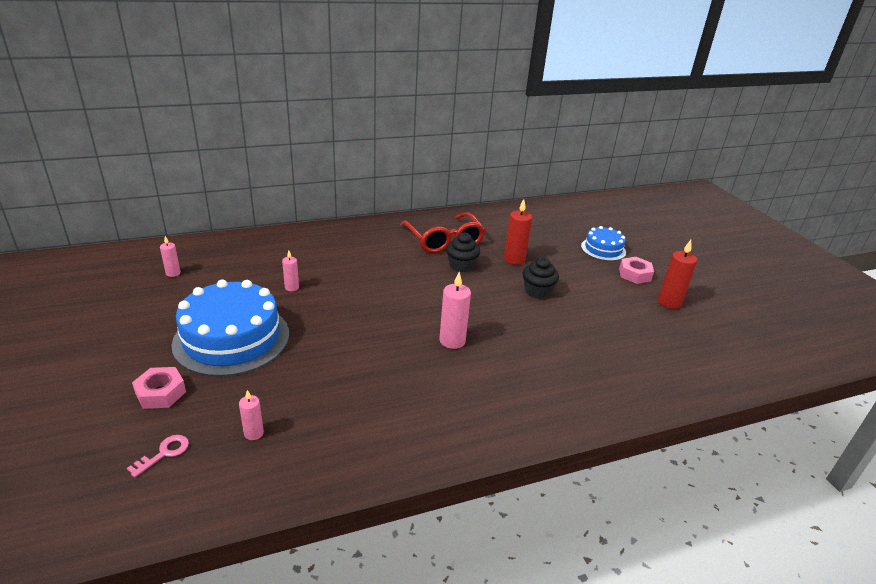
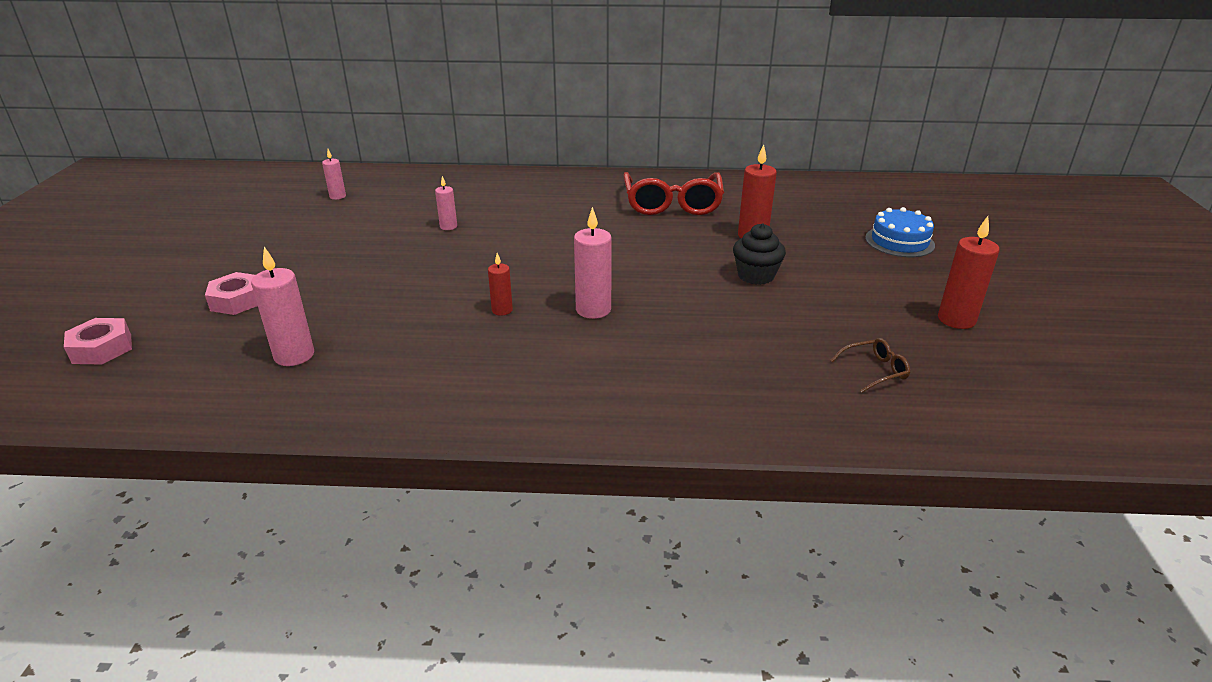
camera: 25 degrees right, 0 degrees up
pink key [127,435,189,478] -> none
blue cake [172,279,289,377] -> none
pink candle [239,390,264,440] -> pink candle [251,247,314,366], size x1.71
black cupcake [446,232,480,272] -> none
pink nut [619,257,654,284] -> pink nut moved to [64,318,132,364]
none -> red candle [488,253,513,316]
none -> brown glasses [830,338,910,393]

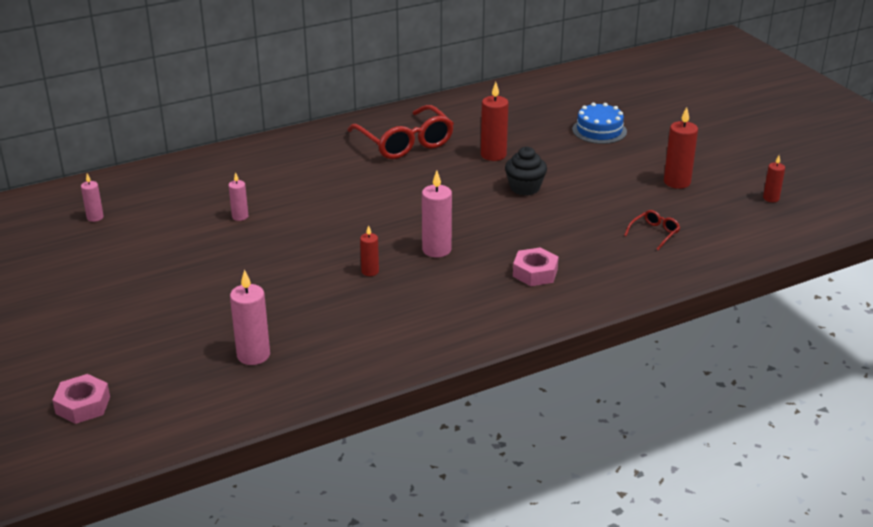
camera: 30 degrees left, 0 degrees up
pink nut [205,272,258,315] -> pink nut moved to [513,247,559,286]
brown glasses [830,338,910,393] -> red glasses [624,210,680,250]
none -> red candle [763,155,785,202]

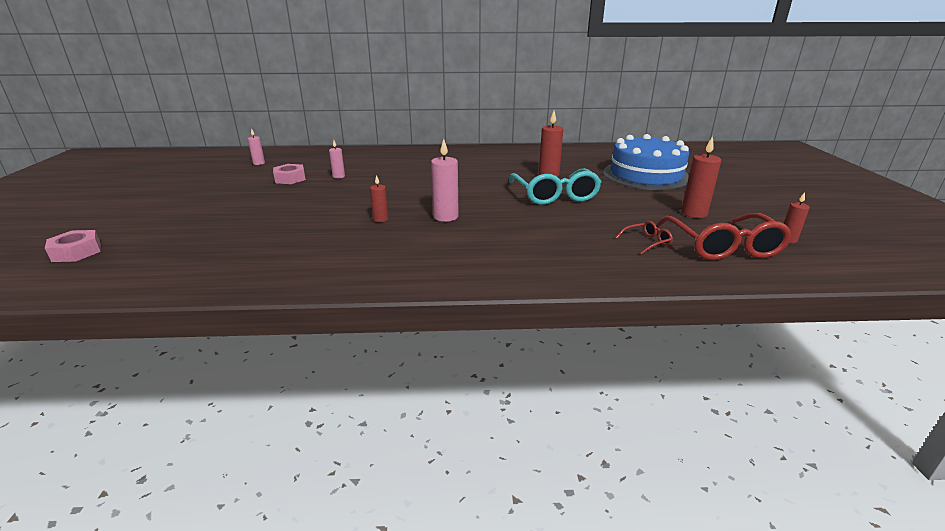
camera: 25 degrees right, 5 degrees down
pink candle [230,270,270,365] -> none
red glasses [347,105,454,159] -> red glasses moved to [657,213,792,260]
black cupcake [505,147,547,196] -> turquoise glasses [509,168,602,205]
pink nut [513,247,559,286] -> pink nut moved to [273,164,306,184]
blue cake [572,103,627,144] -> blue cake [603,134,689,190], size x1.89

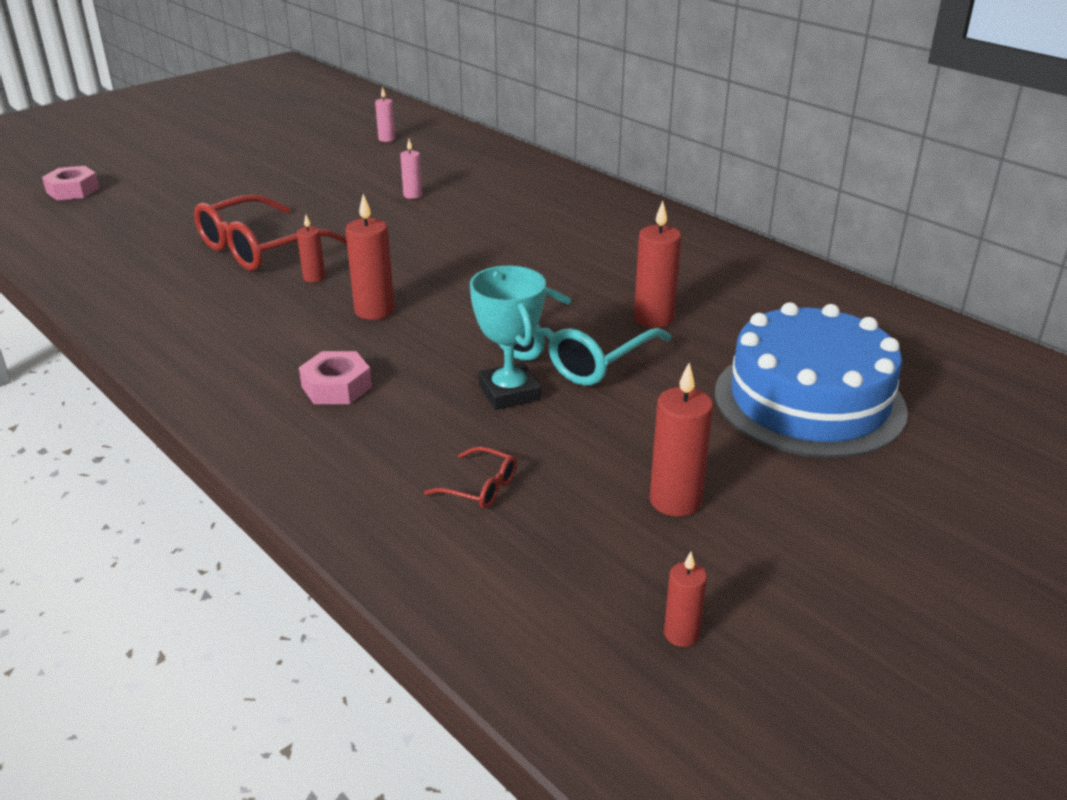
camera: 50 degrees right, 5 degrees up
pink nut [273,164,306,184] -> pink nut moved to [299,351,372,404]
pink candle [431,139,459,222] -> red candle [345,194,394,320]
red glasses [657,213,792,260] -> red glasses moved to [194,194,347,271]
none -> turquoise trophy [470,266,546,410]

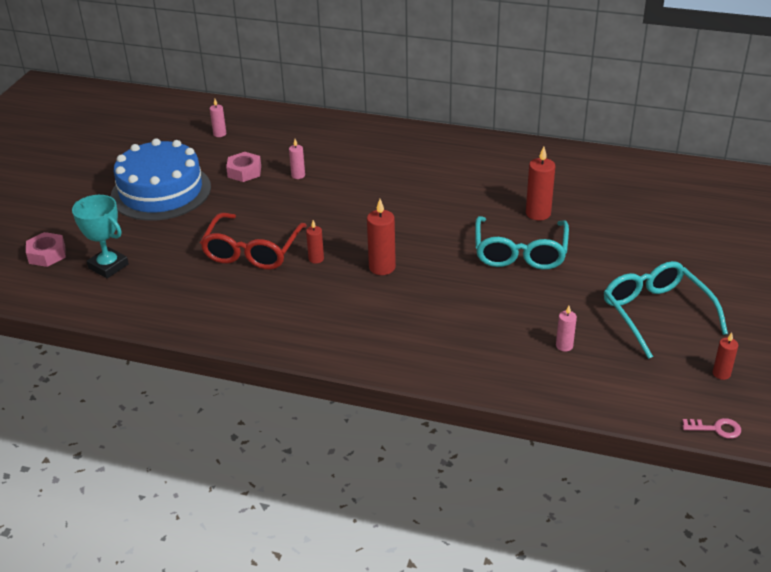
camera: 30 degrees left, 5 degrees up
pink nut [299,351,372,404] -> pink nut moved to [226,152,261,182]
red glasses [424,446,517,509] -> pink candle [556,306,577,351]
turquoise trophy [470,266,546,410] -> turquoise trophy moved to [72,195,129,278]
red candle [650,363,713,517] -> turquoise glasses [604,261,728,359]
blue cake [715,302,908,458] -> blue cake moved to [111,138,211,221]
none -> pink key [682,418,741,439]

